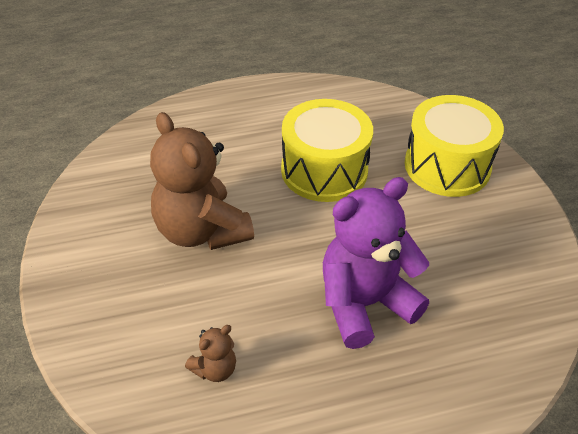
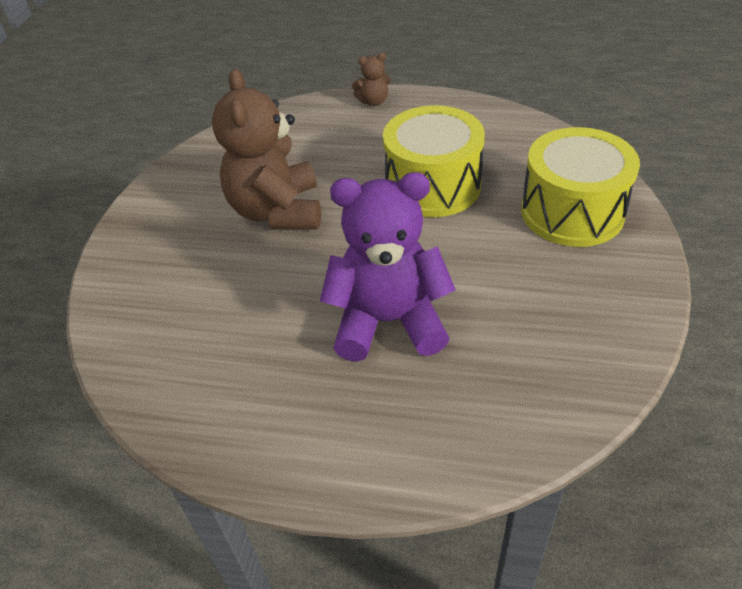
camera: 30 degrees right, 0 degrees up
brown teddy bear [185,325,236,382] -> brown teddy bear moved to [352,53,391,106]

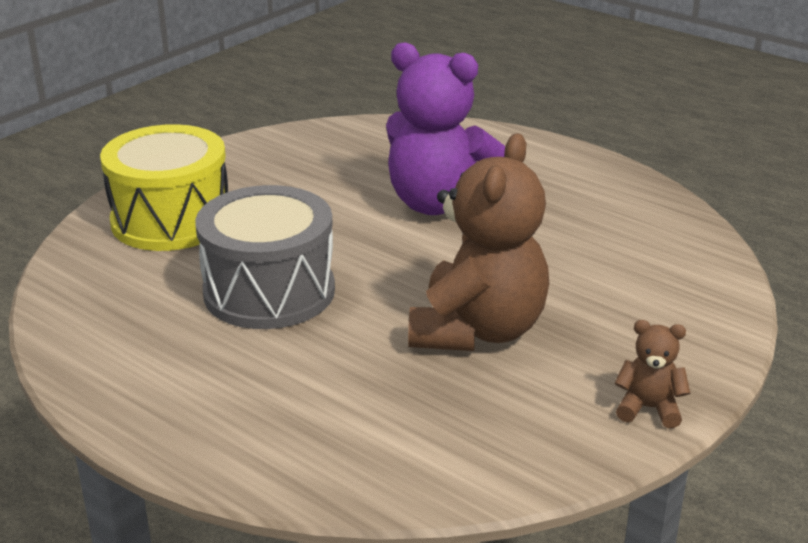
camera: 155 degrees left, 15 degrees down
brown teddy bear [352,53,391,106] -> brown teddy bear moved to [614,320,690,428]
yellow drum [383,105,485,217] -> grey drum [195,185,335,329]

